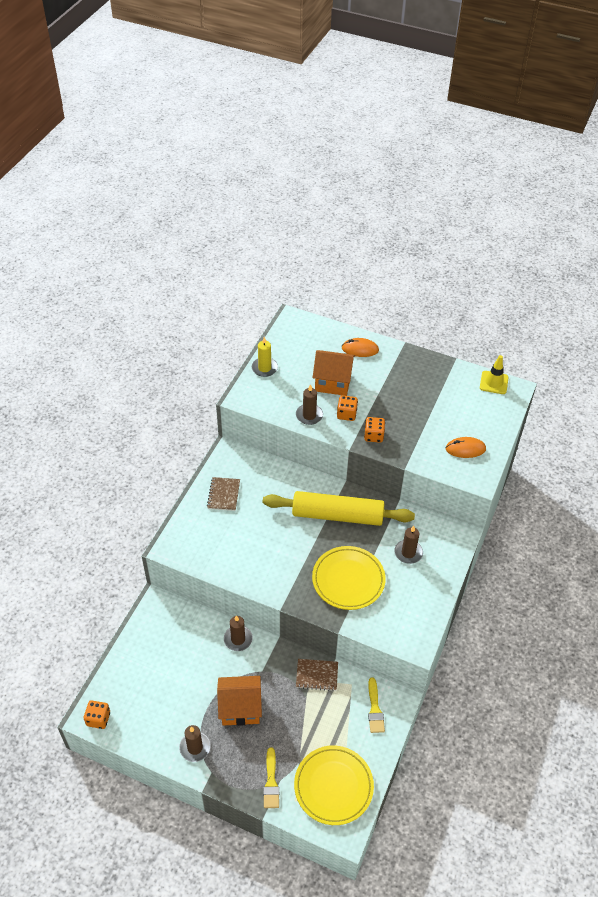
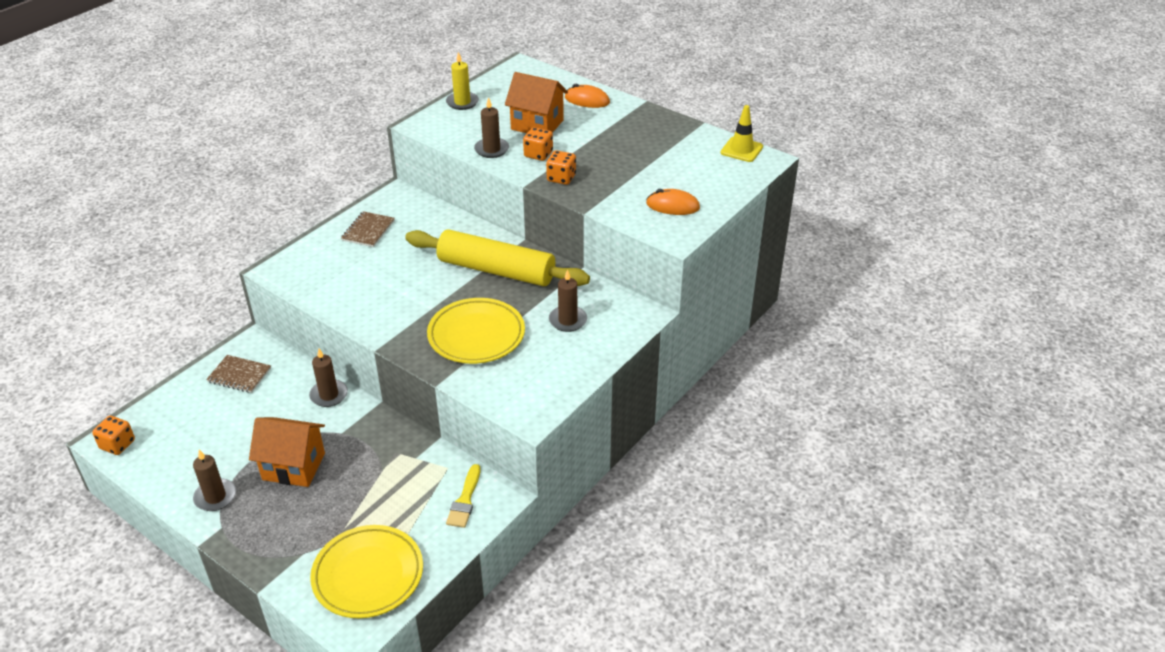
camera: 15 degrees right, 10 degrees down
yellow brush [263,747,279,808] -> none
brown notebook [296,659,338,691] -> brown notebook moved to [206,355,271,393]

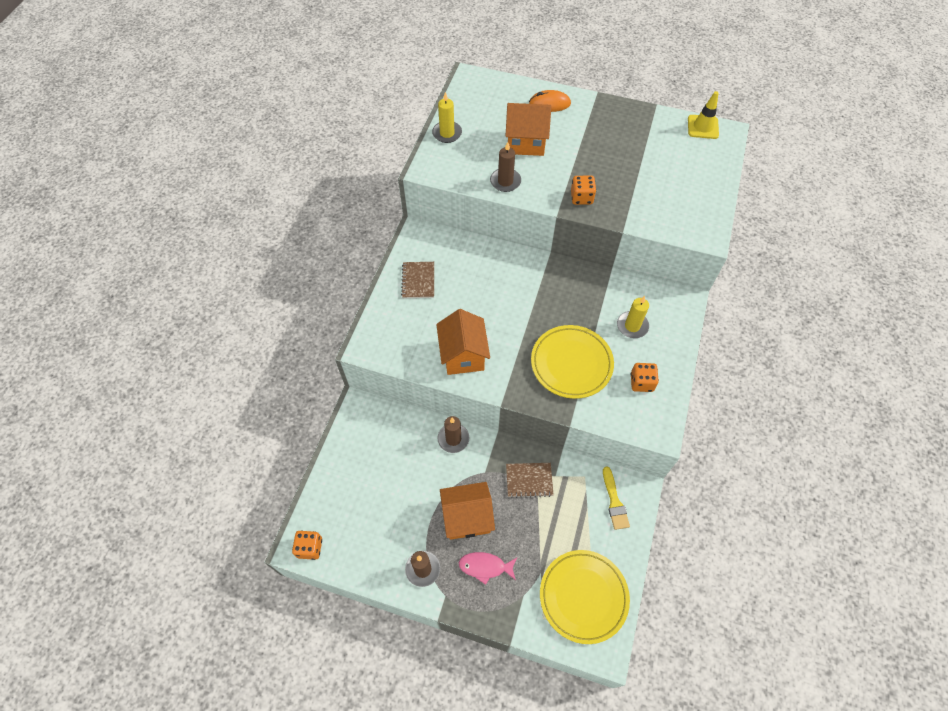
camera: 20 degrees left, 20 degrees up
brown notebook [206,355,271,393] -> brown notebook moved to [506,463,554,498]
yellow rolling pin [405,229,590,286] -> none
orange dice [523,127,553,161] -> orange dice moved to [631,363,659,392]
brown candle [549,269,587,332] -> yellow candle [617,296,649,338]
orange mouse [646,189,700,215] -> none
none -> orange house [436,309,490,375]
none -> pink fish [459,552,517,585]

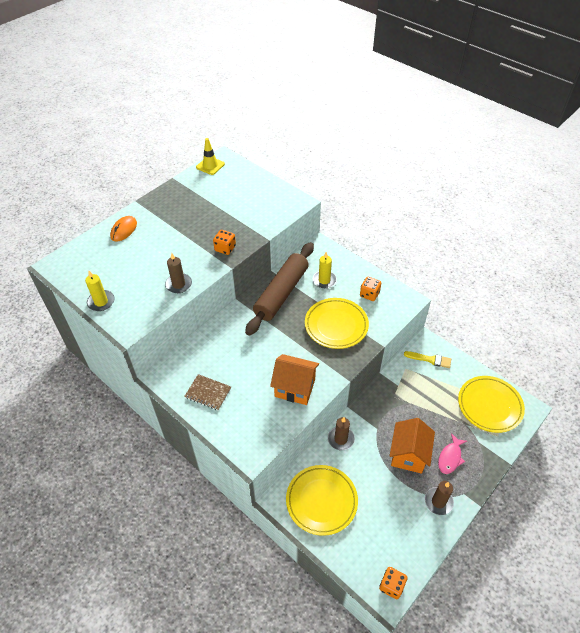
camera: 65 degrees left, 10 degrees down
orange house [505,103,551,156] -> none
brown notebook [506,463,554,498] -> none
none -> brown rolling pin [245,242,314,336]
none -> yellow plate [286,465,358,536]

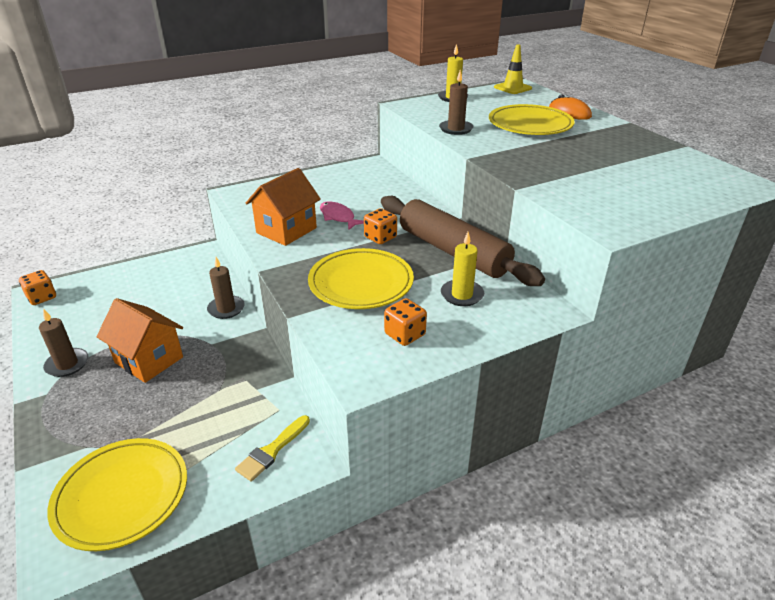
camera: 110 degrees right, 15 degrees down
brown notebook [184,374,231,411] -> none
yellow traffic cone [196,138,225,175] -> yellow traffic cone moved to [494,44,532,94]
orange dice [213,230,236,255] -> orange dice moved to [364,208,397,244]
yellow plate [286,465,358,536] -> yellow plate moved to [489,104,575,135]
pink fish [438,433,467,474] -> pink fish moved to [320,202,364,230]

